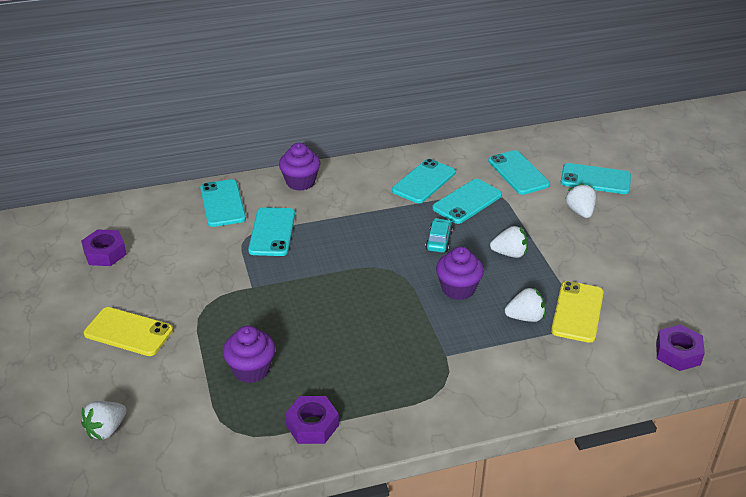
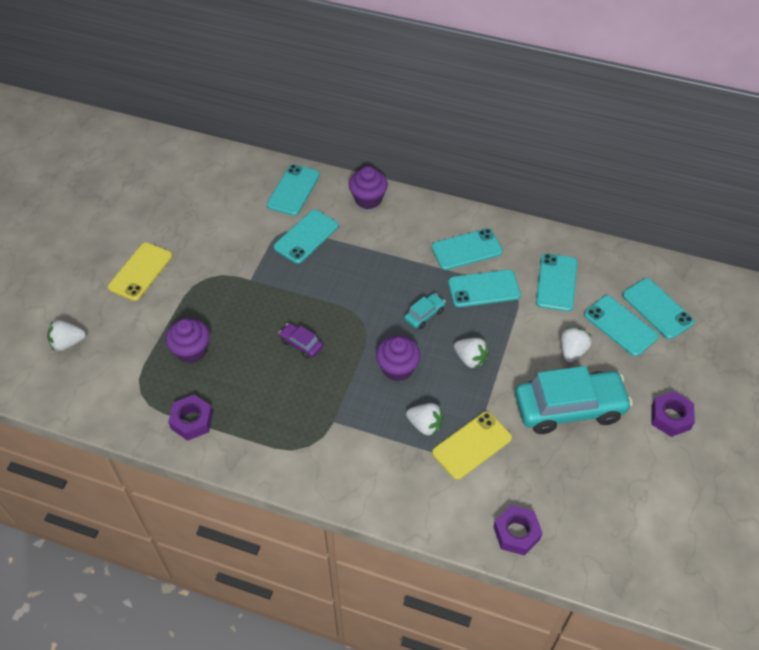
camera: 35 degrees right, 15 degrees up
purple nut [81,229,127,266] -> purple nut moved to [651,391,695,437]
yellow phone [84,307,173,356] -> yellow phone turned 60 degrees clockwise [108,242,172,301]
none -> purple car [279,323,323,358]
none -> turquoise car [515,366,633,434]
none -> turquoise phone [622,278,694,339]

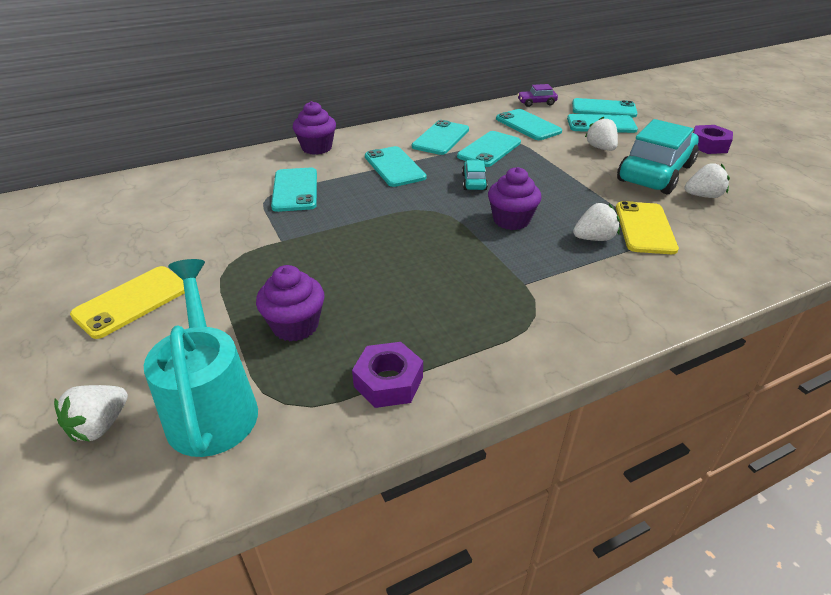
camera: 45 degrees left, 15 degrees down
yellow phone [108,242,172,301] -> yellow phone turned 60 degrees clockwise [70,266,185,339]
turquoise phone [267,164,320,216] -> turquoise phone moved to [365,146,426,187]
purple car [279,323,323,358] -> purple car moved to [517,84,558,107]
white strawberry [454,338,489,369] -> white strawberry moved to [684,163,730,198]
purple nut [494,505,543,556] -> none
none -> turquoise watering can [144,259,258,457]

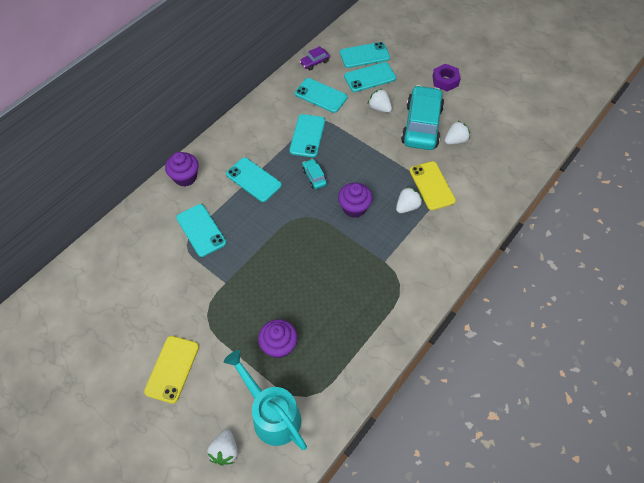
camera: 25 degrees left, 20 degrees up
purple nut [352,342,423,408] -> none
turquoise phone [412,120,469,155] -> none

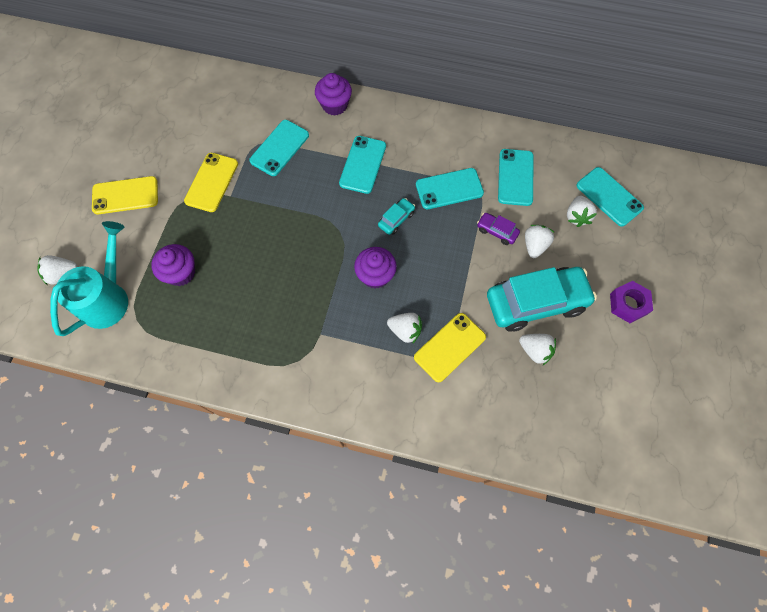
camera: 65 degrees right, 10 degrees up
purple car [299,46,330,70] -> purple car moved to [477,213,520,245]
turquoise phone [344,62,396,92] -> white strawberry [567,196,597,227]
none -> yellow phone [184,153,238,212]

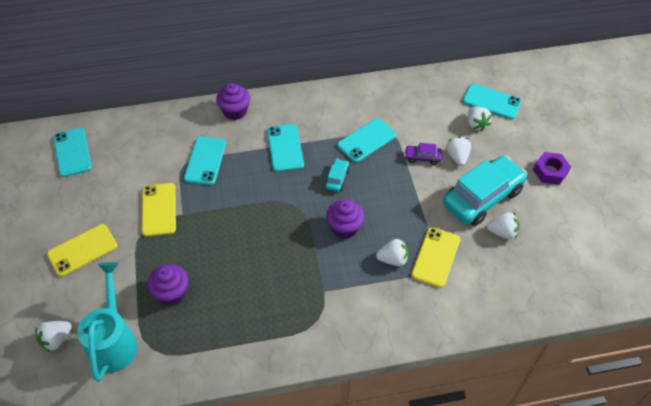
camera: 25 degrees left, 15 degrees down
turquoise phone [498,149,534,206] -> turquoise phone moved to [53,128,92,177]

